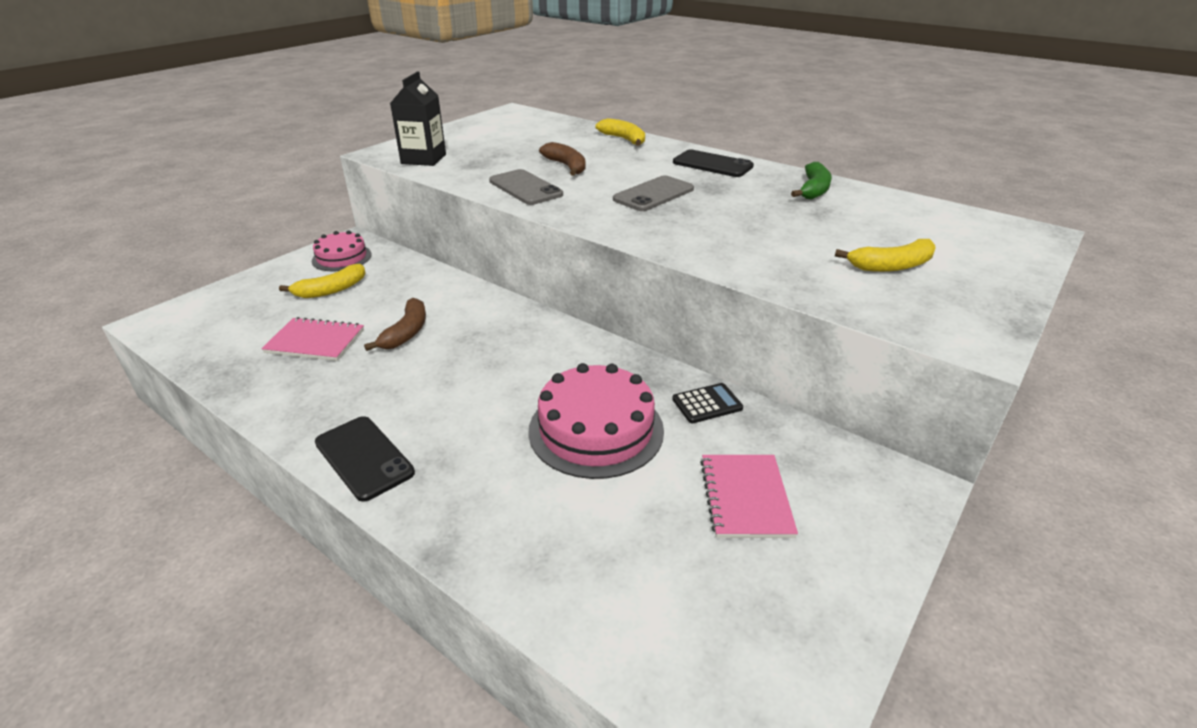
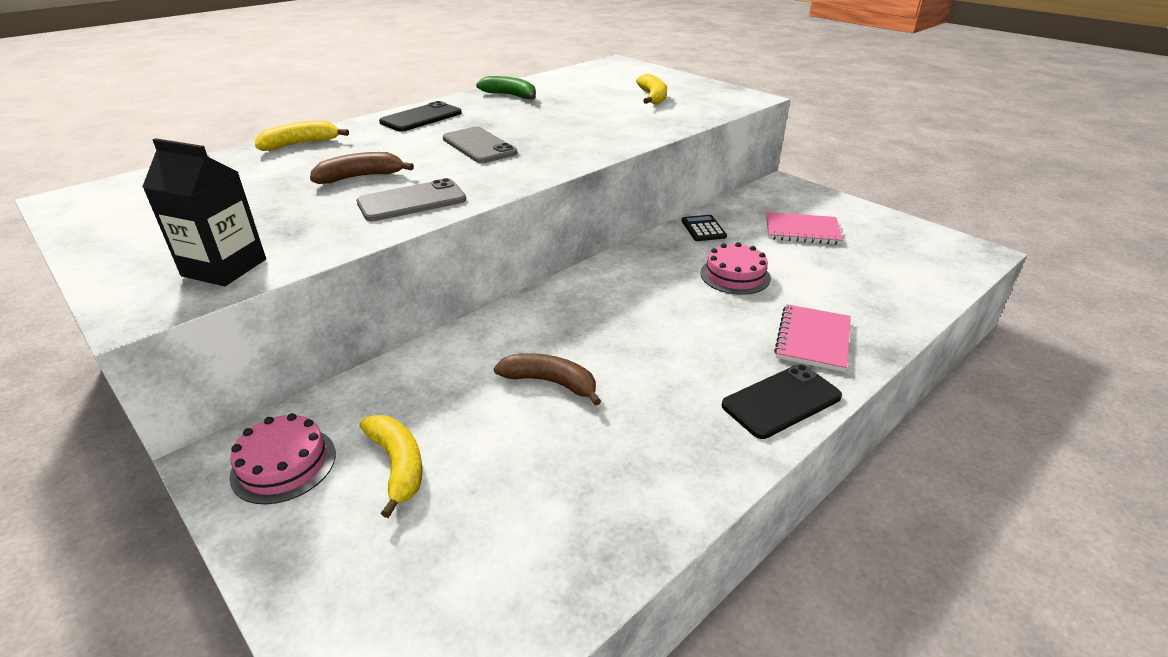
camera: 80 degrees left, 0 degrees up
pink notebook [261,317,364,361] -> pink notebook moved to [774,304,851,372]
pink cake [528,363,664,479] -> pink cake [701,242,771,295], size x0.62

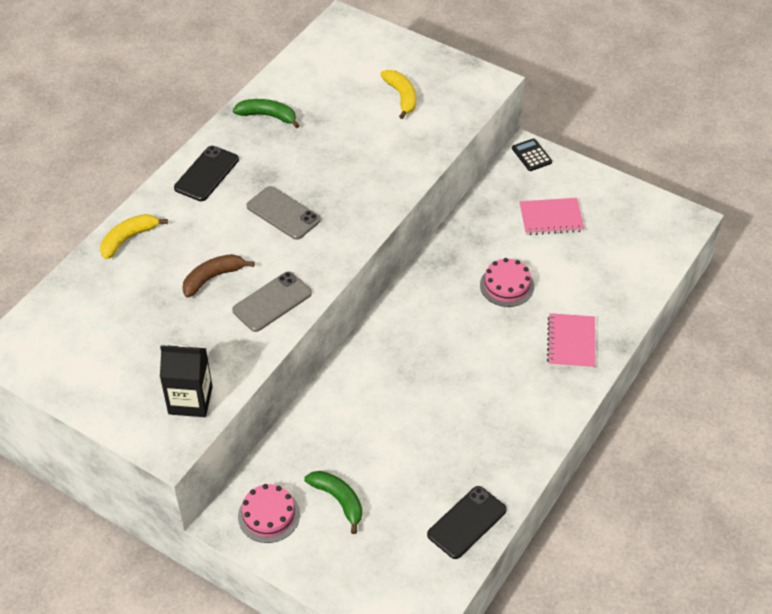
camera: 15 degrees left, 15 degrees up
yellow banana [359,415,423,518] -> green banana [304,471,362,534]
brown banana [494,353,601,406] -> none
black calculator [682,215,727,241] -> black calculator moved to [512,138,552,171]
black phone [722,364,842,439] -> black phone moved to [427,486,507,559]

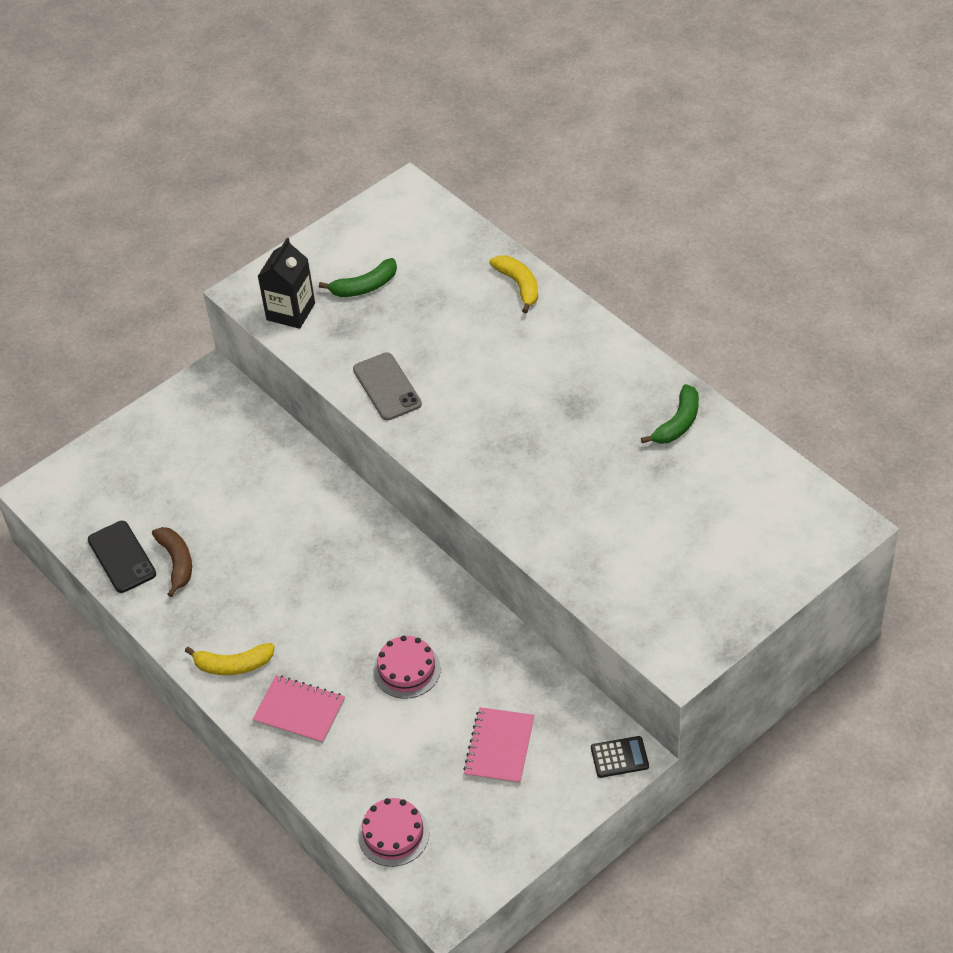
camera: 110 degrees right, 0 degrees up
black phone [174,146,239,201] -> none
brown banana [182,254,255,298] -> brown banana moved to [152,527,192,597]
pink cake [238,484,300,543] -> pink cake moved to [358,798,430,867]
grey phone [247,186,320,240] -> none
green banana [304,471,362,534] -> green banana moved to [319,258,397,297]
yellow banana [380,70,416,119] -> yellow banana moved to [185,643,275,675]

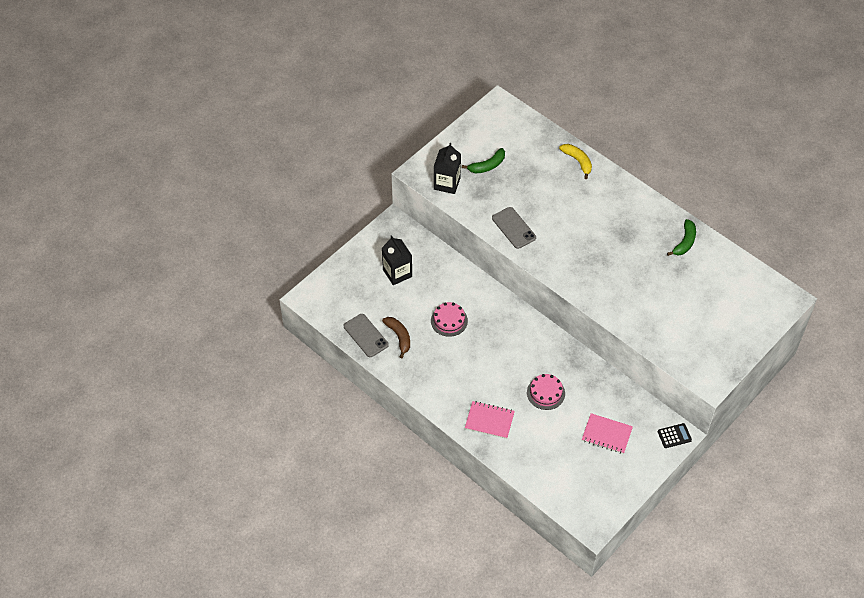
camera: 10 degrees left, 5 degrees up
black phone [88,521,156,593] -> grey phone [344,314,389,357]
yellow banana [185,643,275,675] -> none
pink cake [358,798,430,867] -> pink cake moved to [431,302,468,337]
pink notebook [463,707,535,784] -> pink notebook turned 75 degrees counterclockwise [582,413,633,454]
none -> black carton [382,235,412,285]

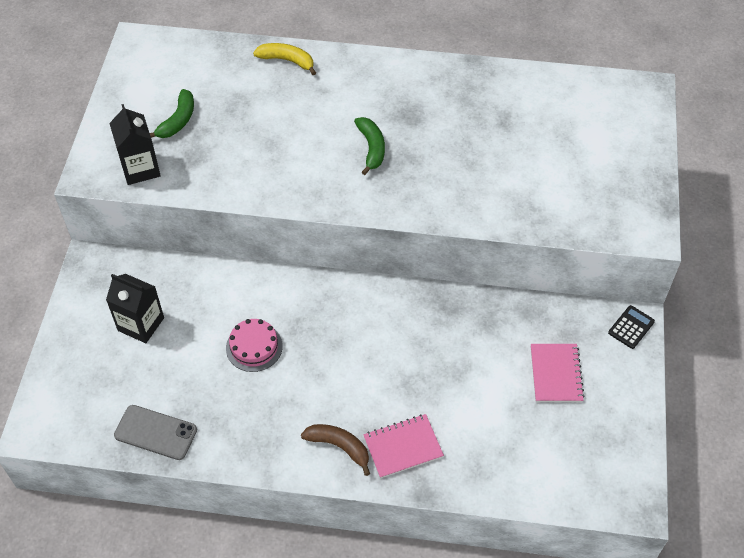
camera: 35 degrees left, 0 degrees up
brown banana [382,317,410,358] -> brown banana moved to [301,424,370,476]
grey phone [492,207,536,249] -> none
pink cake [527,374,565,410] -> none
pink notebook [582,413,633,454] -> pink notebook turned 75 degrees counterclockwise [531,344,585,402]
green banana [667,219,696,256] -> green banana moved to [354,117,385,175]

